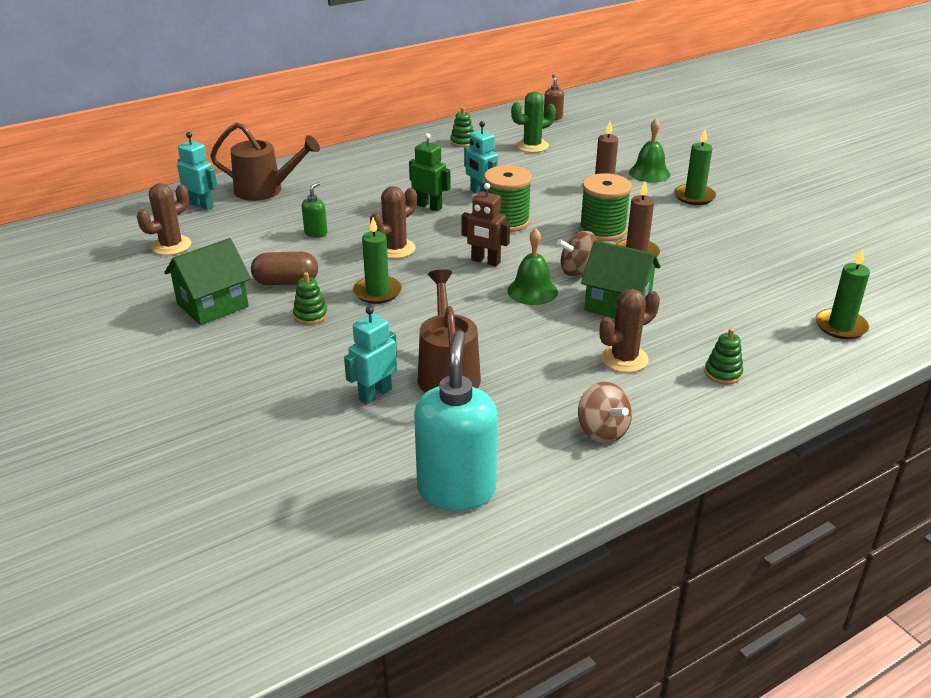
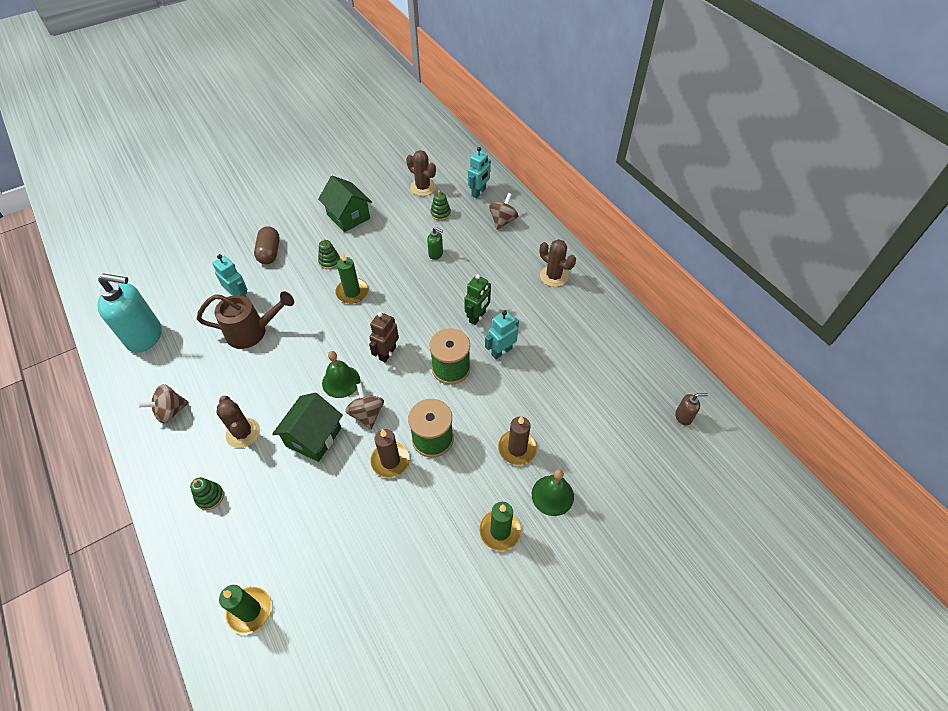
camera: 90 degrees right, 20 degrees up
brown watering can [210,122,320,201] -> brown spinning top [489,193,518,230]
brown capsule [251,252,318,285] -> brown capsule moved to [254,226,280,264]
brown cactus [370,186,417,259] -> brown cactus moved to [540,239,576,287]
green stacking toy [450,107,474,147] -> green stacking toy moved to [431,190,451,221]
green cactus [511,91,556,153] -> none

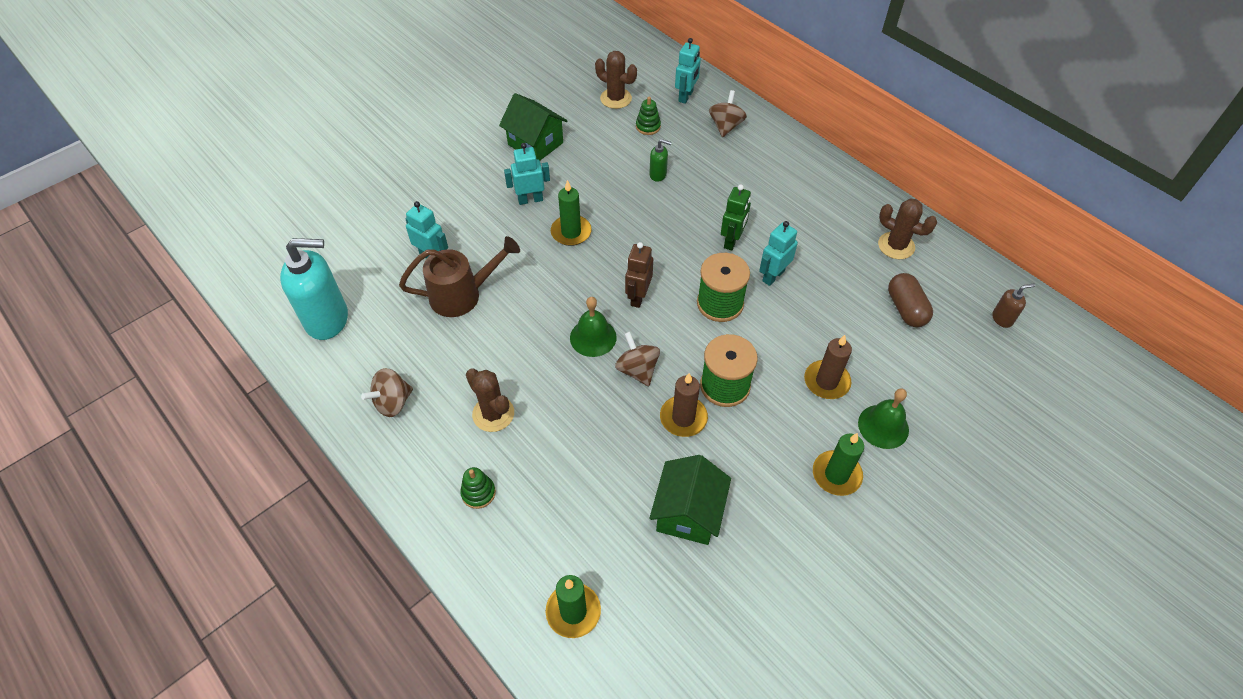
camera: 10 degrees left, 0 degrees up
brown capsule [254,226,280,264] -> brown capsule moved to [888,273,933,327]
green house [272,393,343,462] -> green house moved to [649,455,731,545]
green stacking toy [318,239,340,269] -> turquoise robot [504,143,550,205]
brown cactus [540,239,576,287] -> brown cactus moved to [878,198,937,259]

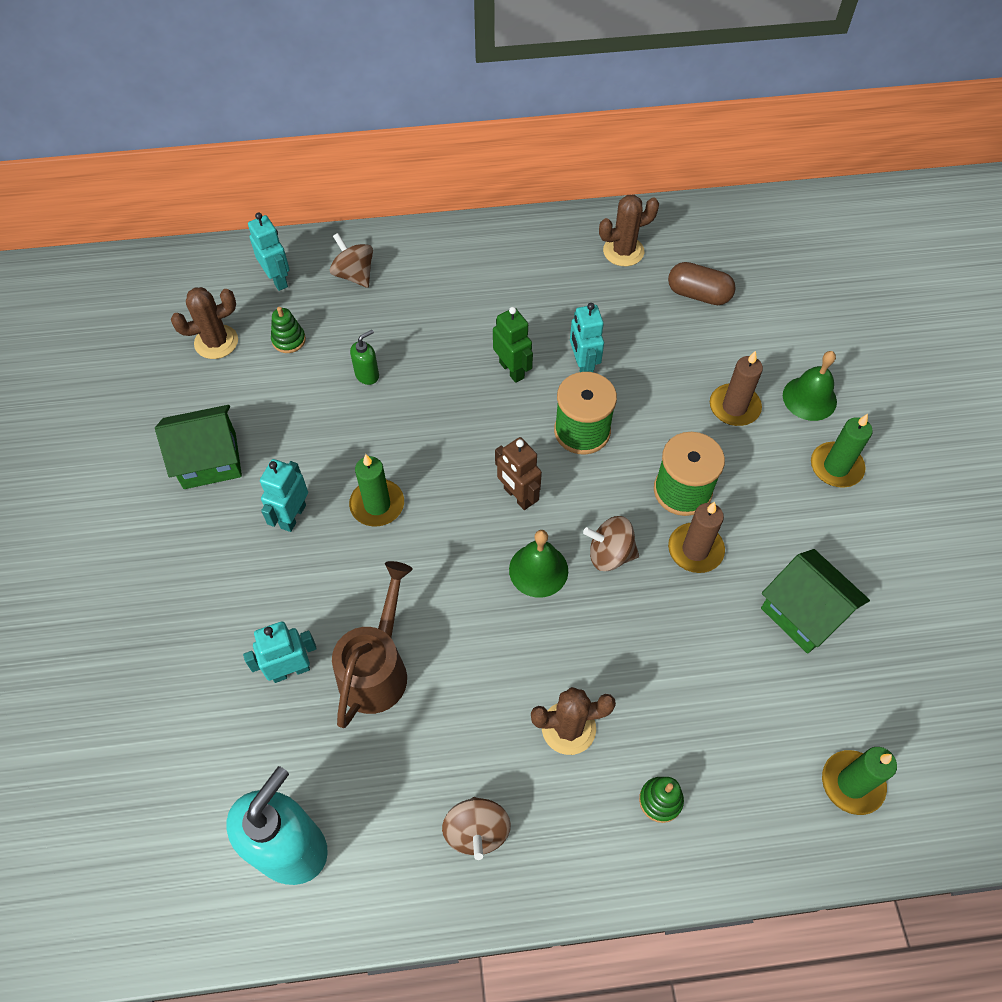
camera: 55 degrees left, 5 degrees up
brown soap dispenser [992,283,1035,328] -> none

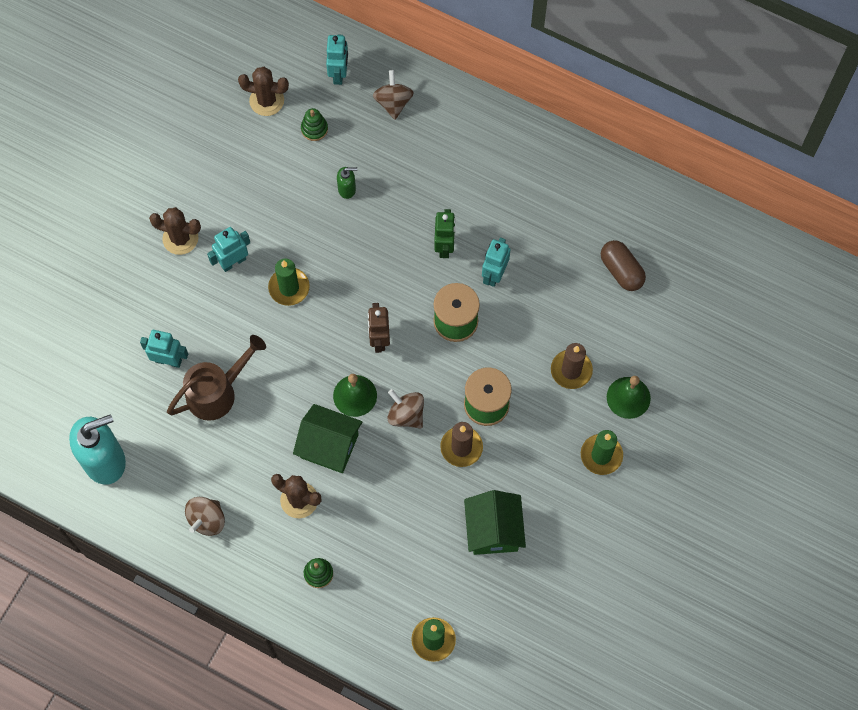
camera: 35 degrees right, 10 degrees up
green house [155,405,242,489] -> green house moved to [293,404,363,473]
brown cactus [599,195,659,266] -> brown cactus moved to [149,207,201,255]

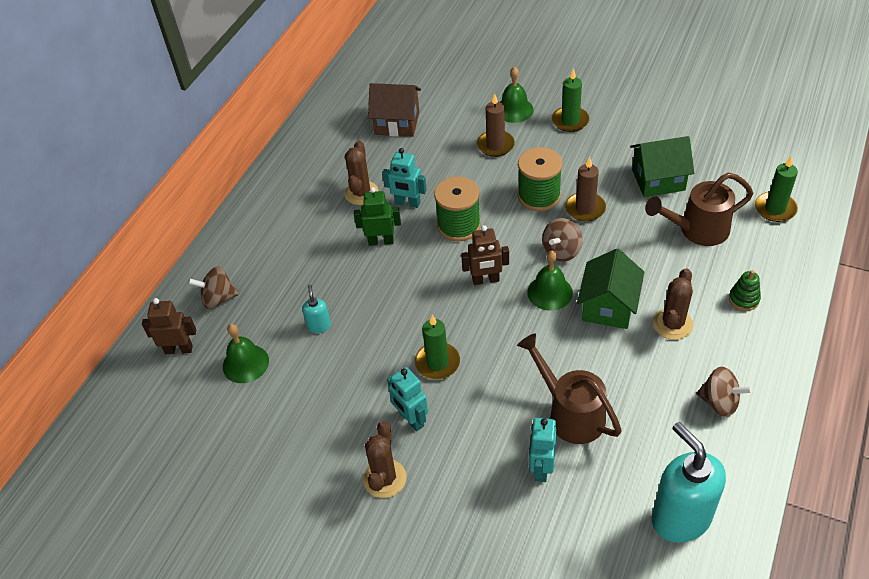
camera: 90 degrees left, 20 degrees down
brown cactus [238,67,289,116] -> brown cactus moved to [344,141,378,205]
green stacking toy [301,108,328,141] -> green bell [223,324,269,383]
turquoise robot [326,35,348,85] -> brown robot [142,298,196,354]
green soap dispenser [337,167,357,199] -> turquoise soap dispenser [302,285,331,333]
brown capsule [601,240,646,291] -> brown house [368,83,421,137]
none -> brown watering can [645,173,753,246]

